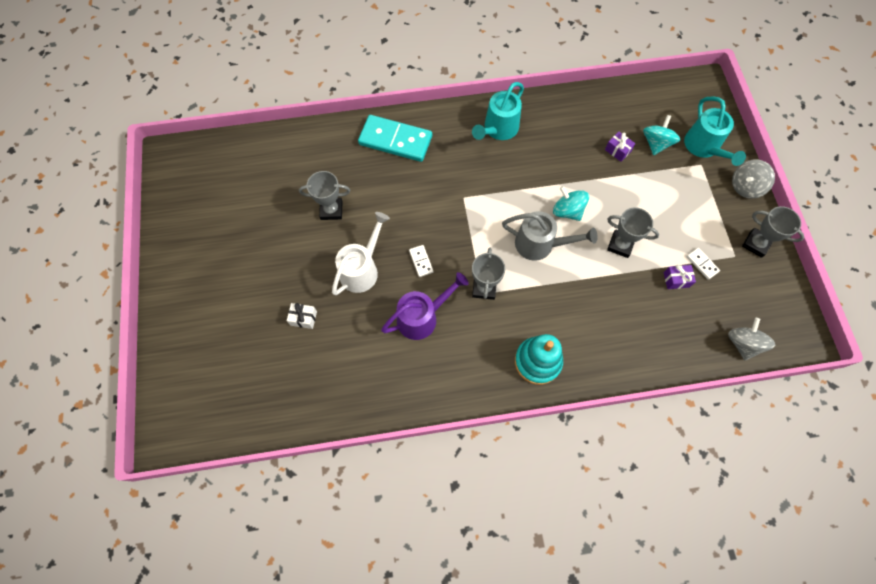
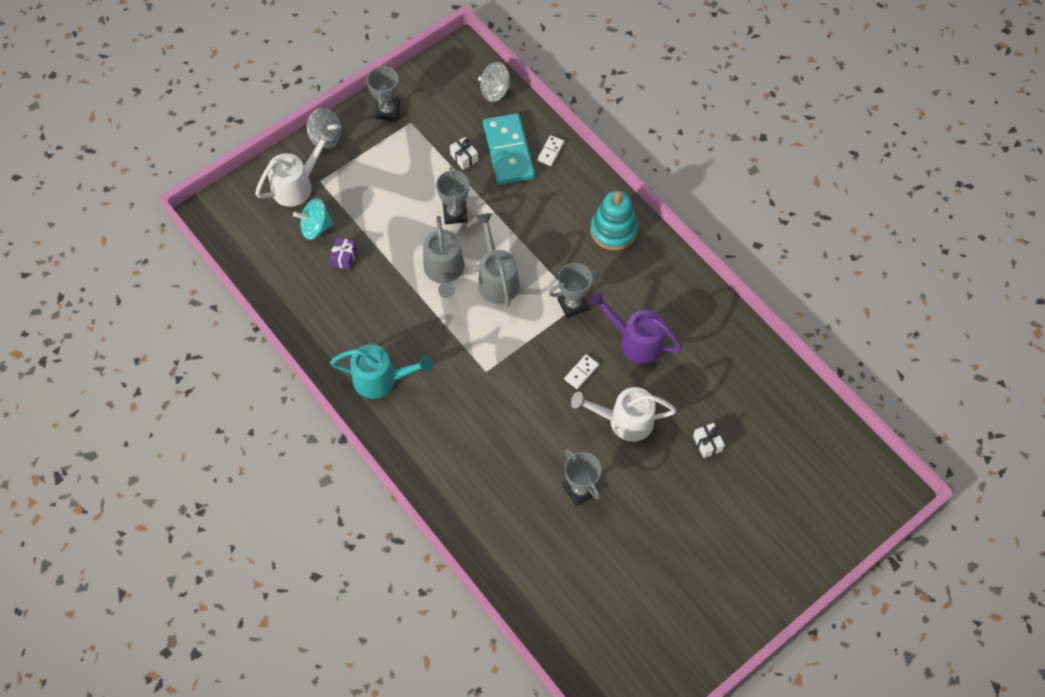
camera: 120 degrees left, 5 degrees down
turquoise domino [358,115,432,162] -> turquoise domino moved to [483,113,535,184]
turquoise spinning top [553,186,589,221] -> grey watering can [423,216,464,298]
purple gift [664,265,696,289] -> white gift [450,137,478,170]
turquoise watering can [684,96,746,166] -> white watering can [255,129,334,207]
white domino [687,248,720,280] -> white domino moved to [537,135,564,166]

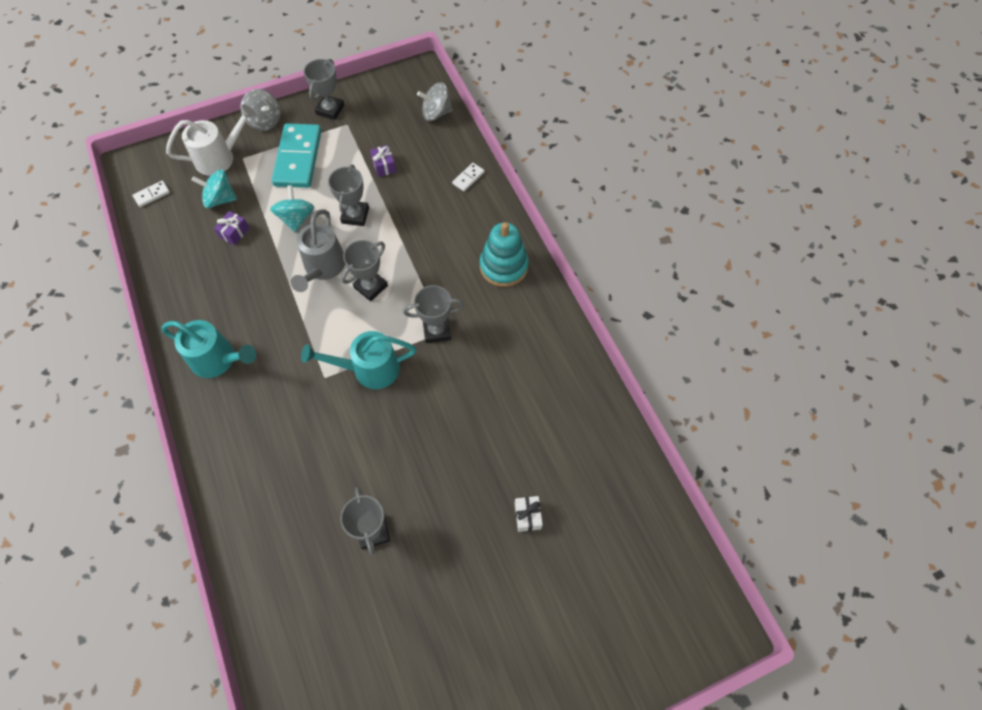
camera: 15 degrees right, 0 degrees up
white gift [450,137,478,170] -> purple gift [370,145,396,177]
grey watering can [476,213,520,307] -> grey trophy [341,240,388,301]
turquoise domino [483,113,535,184] -> turquoise domino moved to [272,123,322,188]
white domino [564,354,599,389] -> white domino moved to [133,181,170,207]
white watering can [571,387,677,442] -> none
purple watering can [589,292,682,364] -> none
none -> turquoise spinning top [270,185,314,232]
none -> turquoise watering can [301,331,416,389]

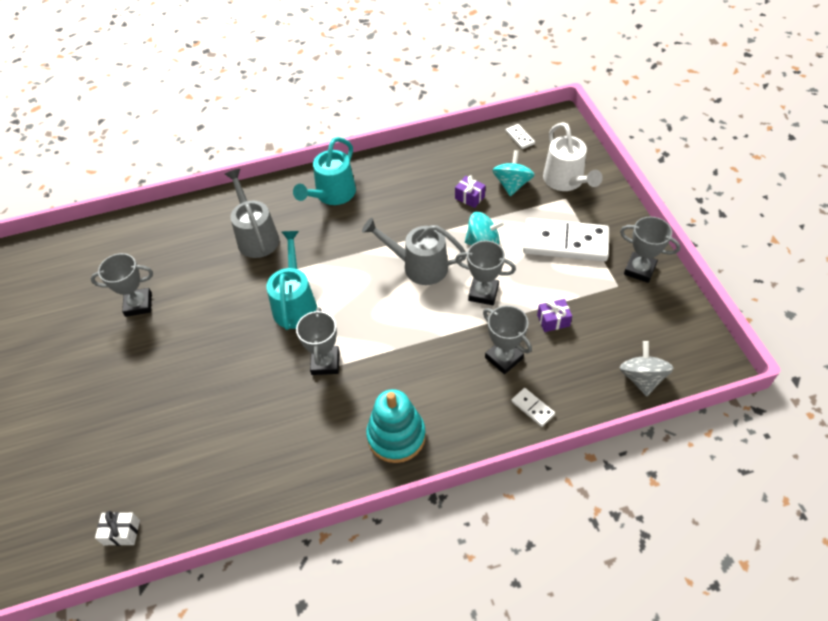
camera: 100 degrees right, 10 degrees down
grey spinning top [240,89,281,131] -> none
turquoise domino [272,123,322,188] -> white domino [523,218,609,262]
grey trophy [341,240,388,301] -> grey trophy moved to [483,306,532,374]
white gift [515,496,543,532] -> white gift moved to [95,511,140,546]
none -> grey watering can [225,169,279,258]

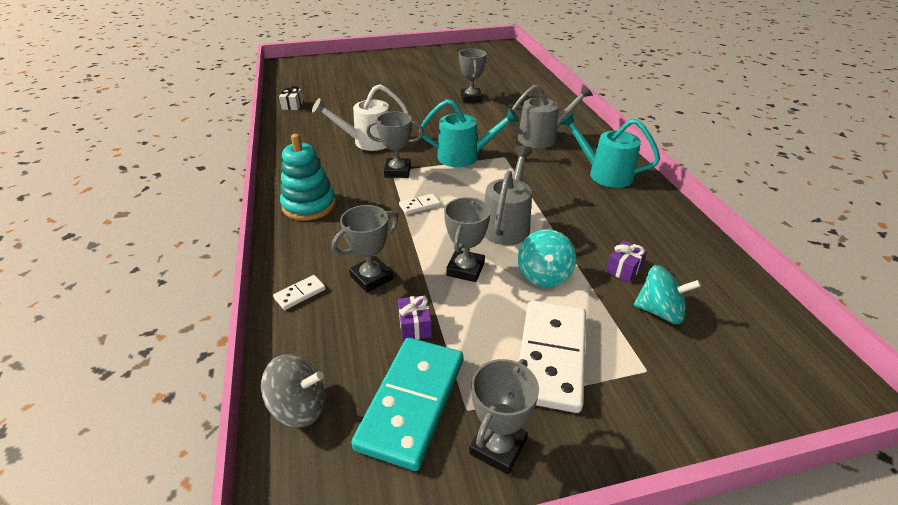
camera: 90 degrees right, 15 degrees down
white domino [506,124,535,149] -> white domino moved to [399,193,440,215]
white watering can [543,122,603,191] -> white watering can moved to [312,84,408,151]
none -> turquoise domino [351,337,463,471]

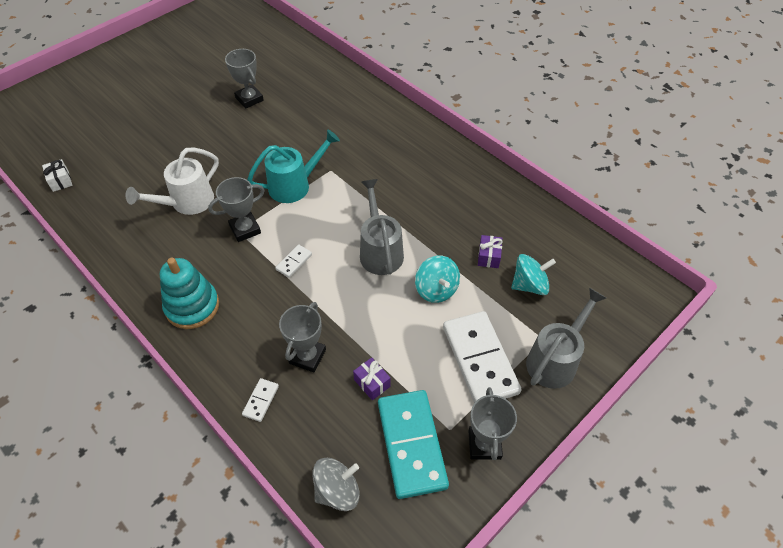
camera: 30 degrees left, 15 degrees up
grey trophy [444,197,491,282] -> none
grey watering can [507,84,593,148] -> grey watering can moved to [526,288,606,389]
turquoise watering can [559,112,660,188] -> none

